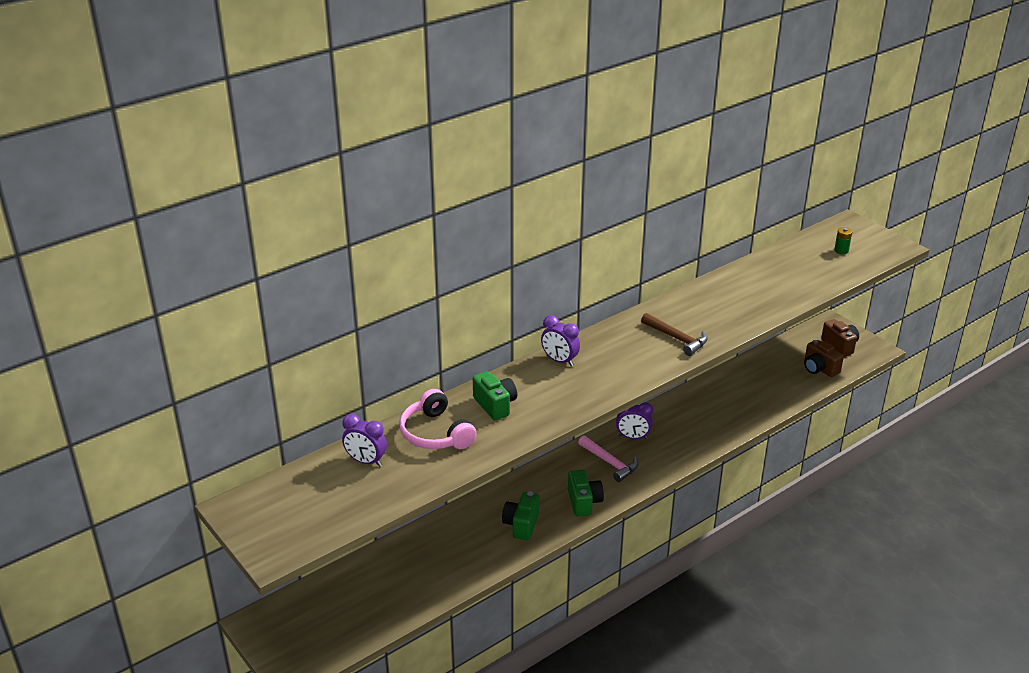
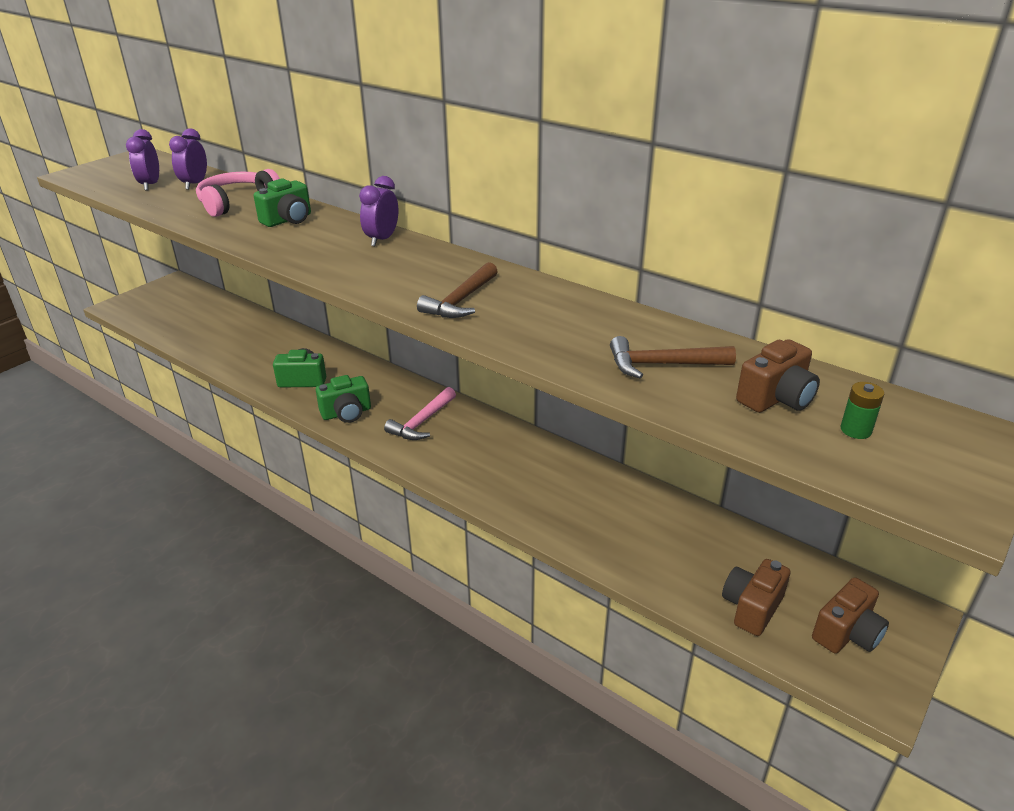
camera: 75 degrees right, 0 degrees up
purple clock [616,402,653,439] -> purple clock moved to [126,129,159,191]
none -> brown hammer [610,336,736,379]
none -> brown camera [736,339,820,413]

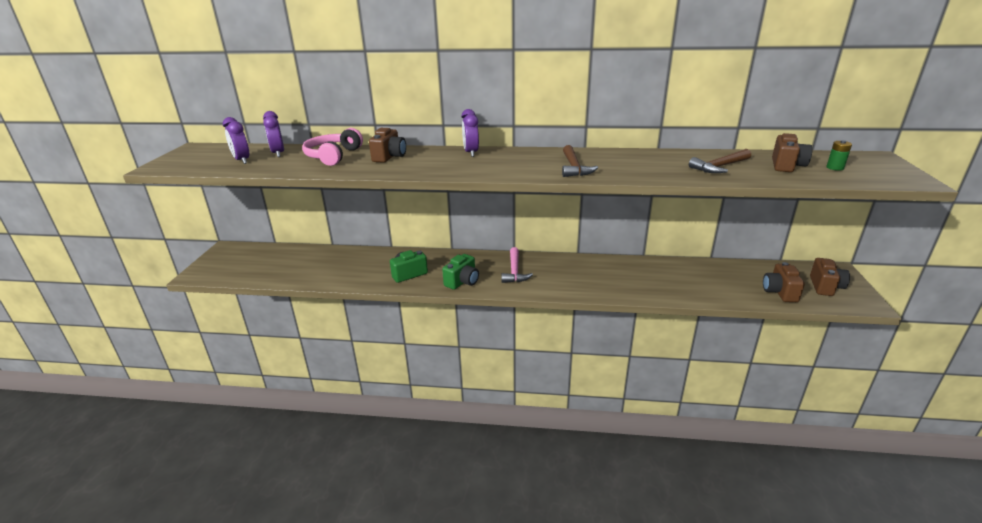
camera: 30 degrees left, 5 degrees down
green camera [254,178,311,227] -> brown camera [369,128,406,163]

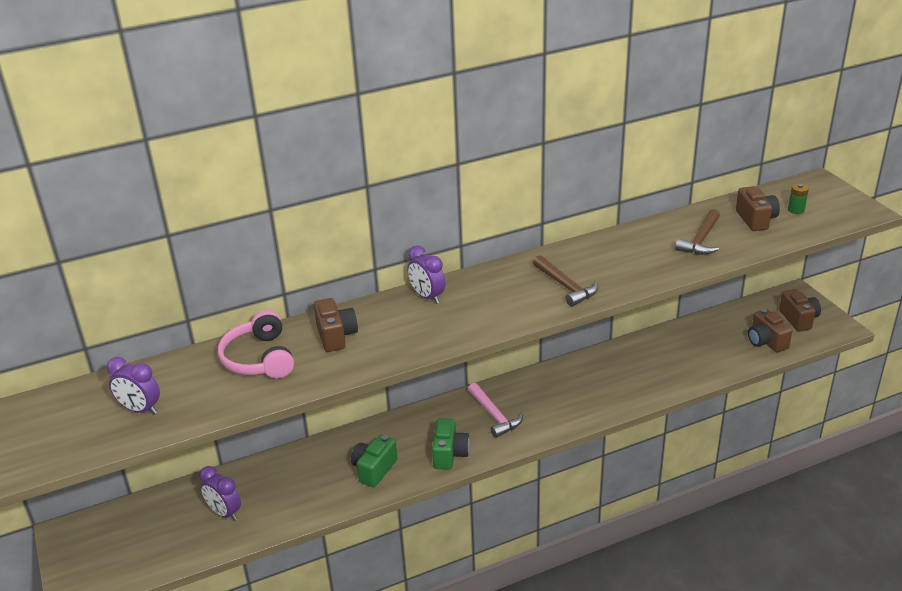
camera: 30 degrees left, 5 degrees up
purple clock [263,111,284,157] -> purple clock moved to [199,466,241,521]

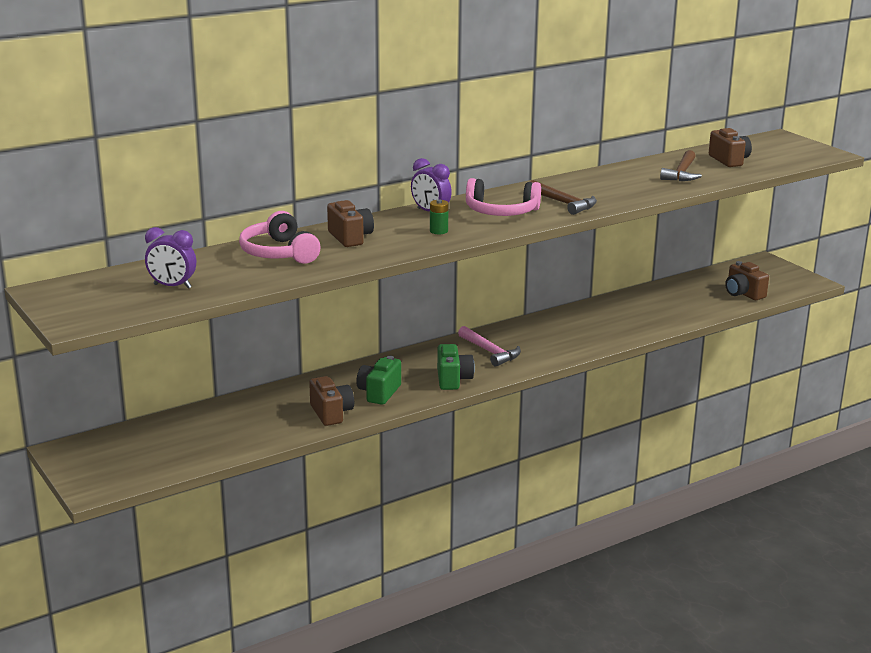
camera: 10 degrees left, 10 degrees down
purple clock [199,466,241,521] -> none
brown camera [779,289,821,332] -> brown camera moved to [309,376,354,426]
green battery [788,183,809,214] -> green battery moved to [430,199,449,234]
none -> pink headphones [466,178,541,216]

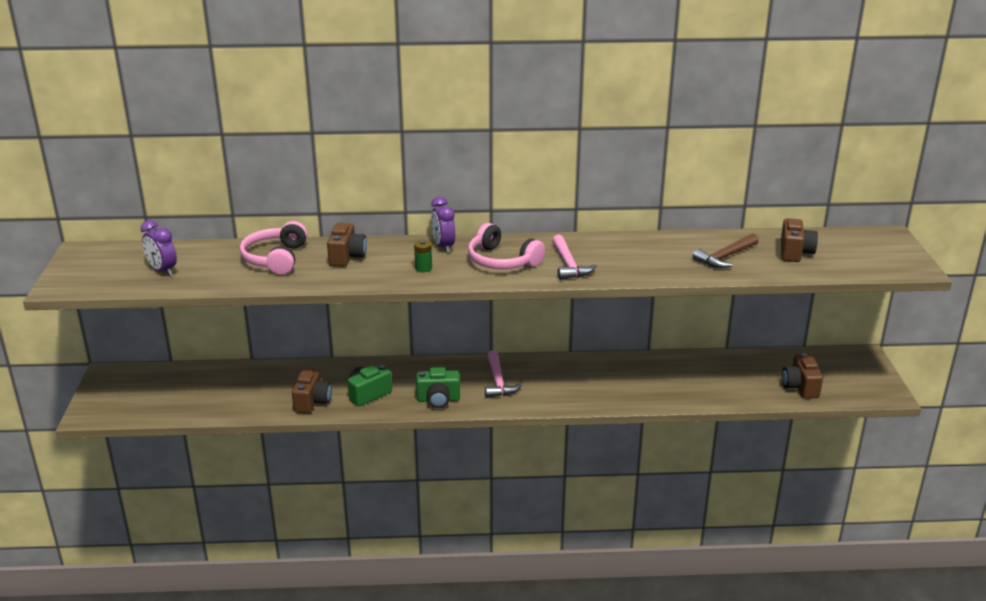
camera: 30 degrees right, 5 degrees up
green camera [437,344,475,390] -> green camera turned 60 degrees clockwise [416,367,460,408]
brown hammer [530,180,597,215] -> pink hammer [552,235,596,280]

